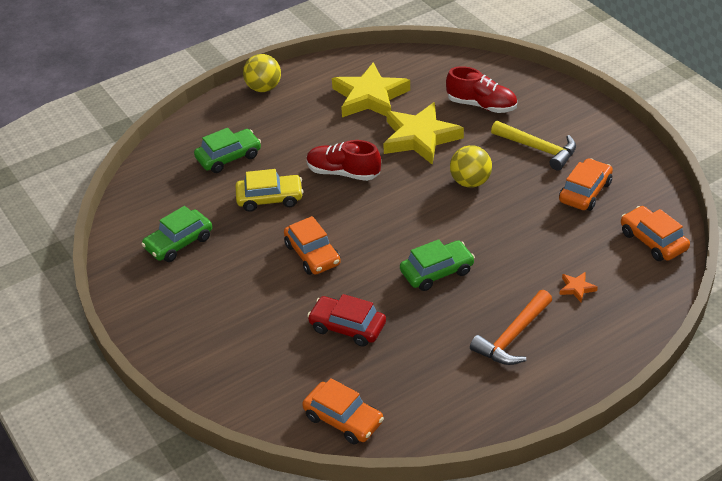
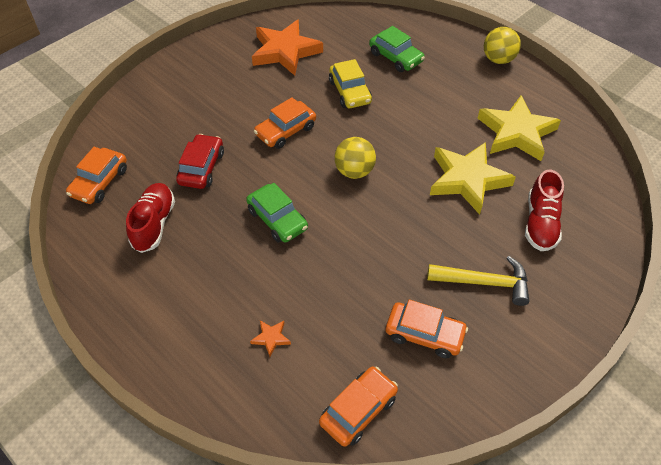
camera: 75 degrees right, 10 degrees up
green car [142,206,212,262] -> orange star [252,20,323,76]
red shoe [307,140,381,181] -> red shoe moved to [126,183,175,253]
yellow ball [450,145,492,188] -> yellow ball moved to [335,137,376,179]
orange hammer [470,290,552,365] -> none
yellow hammer [491,121,576,171] -> yellow hammer turned 105 degrees counterclockwise [427,256,529,306]

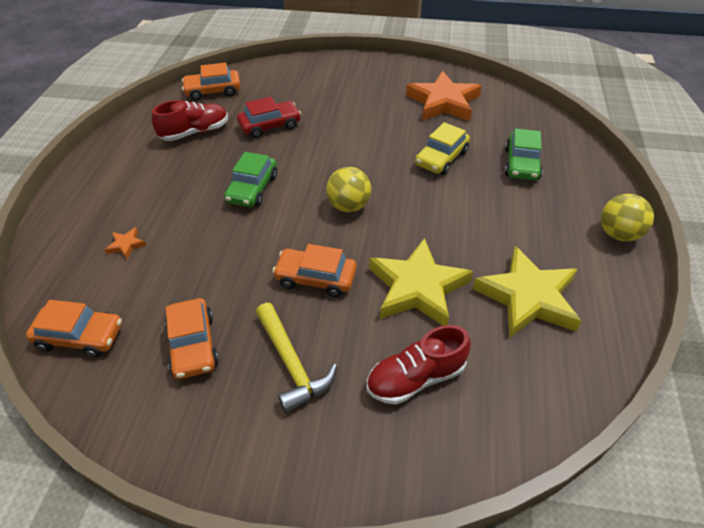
camera: 55 degrees right, 5 degrees down
orange car [254,97,316,149] -> orange car moved to [272,244,357,297]

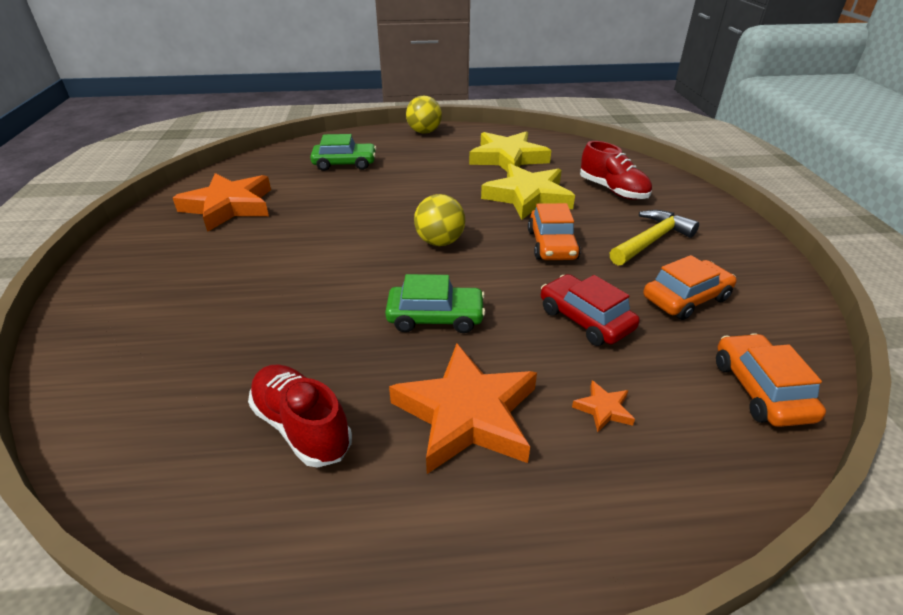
camera: 105 degrees left, 10 degrees down
orange car [182,63,240,101] -> none
red car [237,96,301,138] -> red car moved to [541,274,640,346]
yellow car [415,122,470,175] -> none
none -> orange star [389,344,537,474]

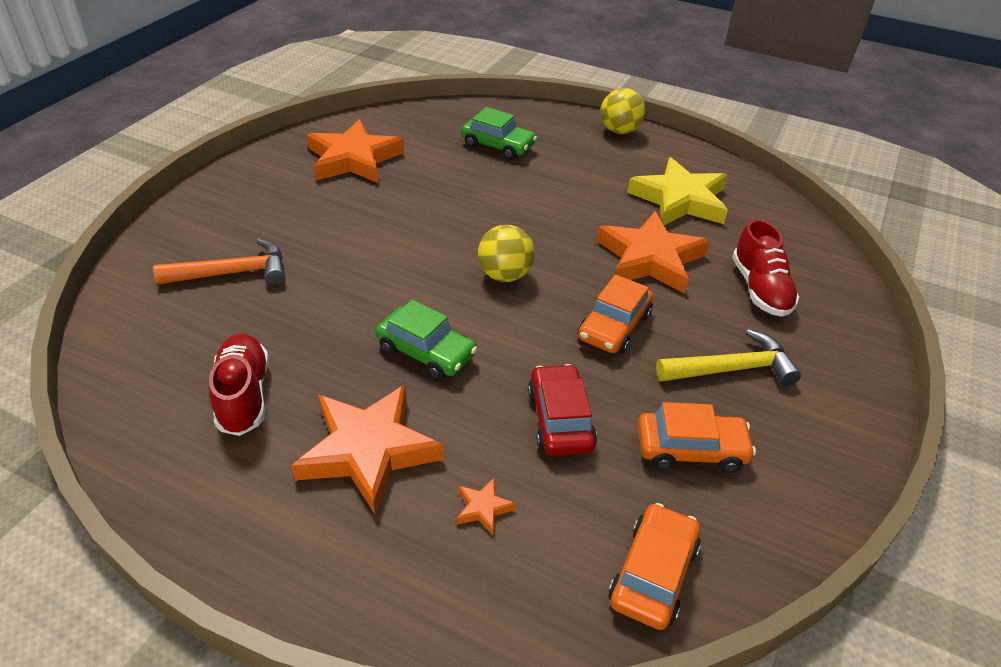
camera: 30 degrees right, 5 degrees up
yellow star [481,164,575,220] -> orange star [597,211,710,294]
none -> orange hammer [153,239,285,285]

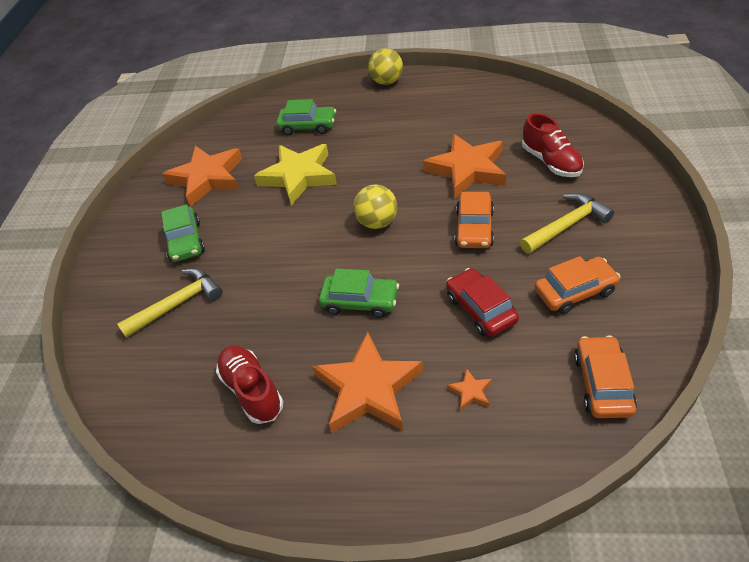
camera: 15 degrees left, 5 degrees up
orange hammer [153,239,285,285] -> yellow hammer [117,268,223,338]
yellow star [627,157,728,225] -> yellow star moved to [254,144,337,205]
none -> green car [161,204,205,262]

